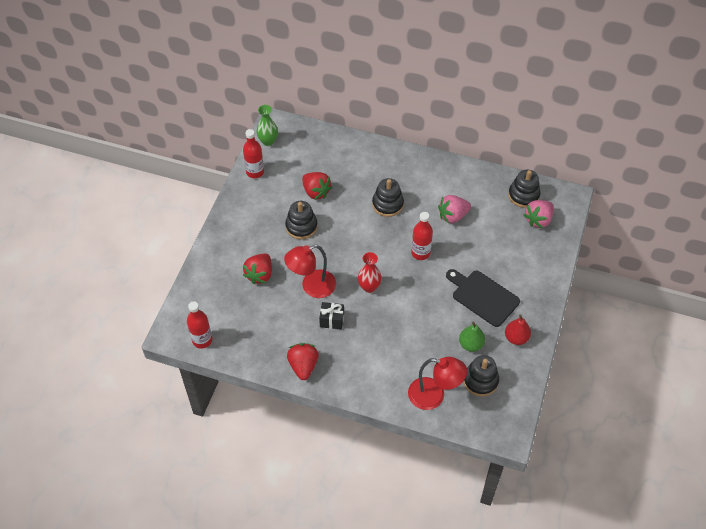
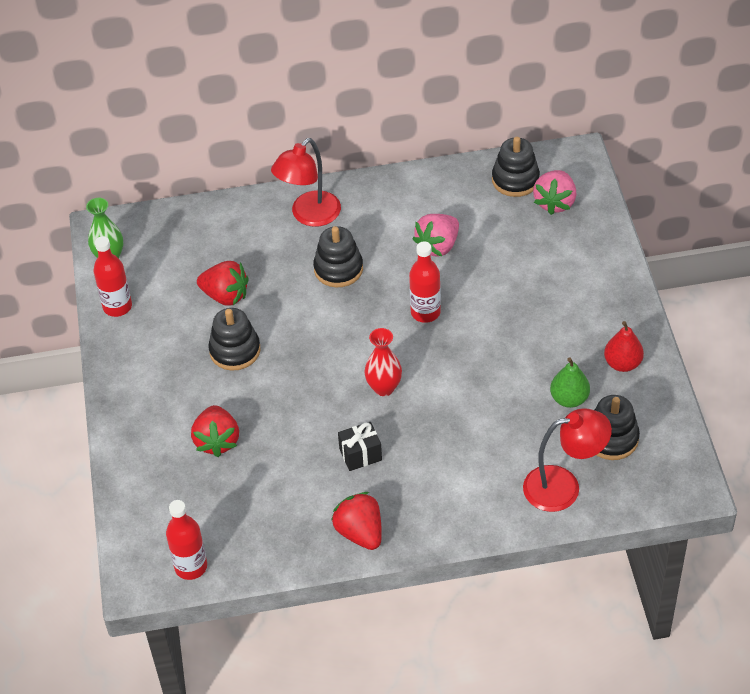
camera: 25 degrees left, 5 degrees down
red lamp [284,245,336,298] -> red lamp moved to [271,138,341,227]
black cutting board [446,269,520,327] -> none

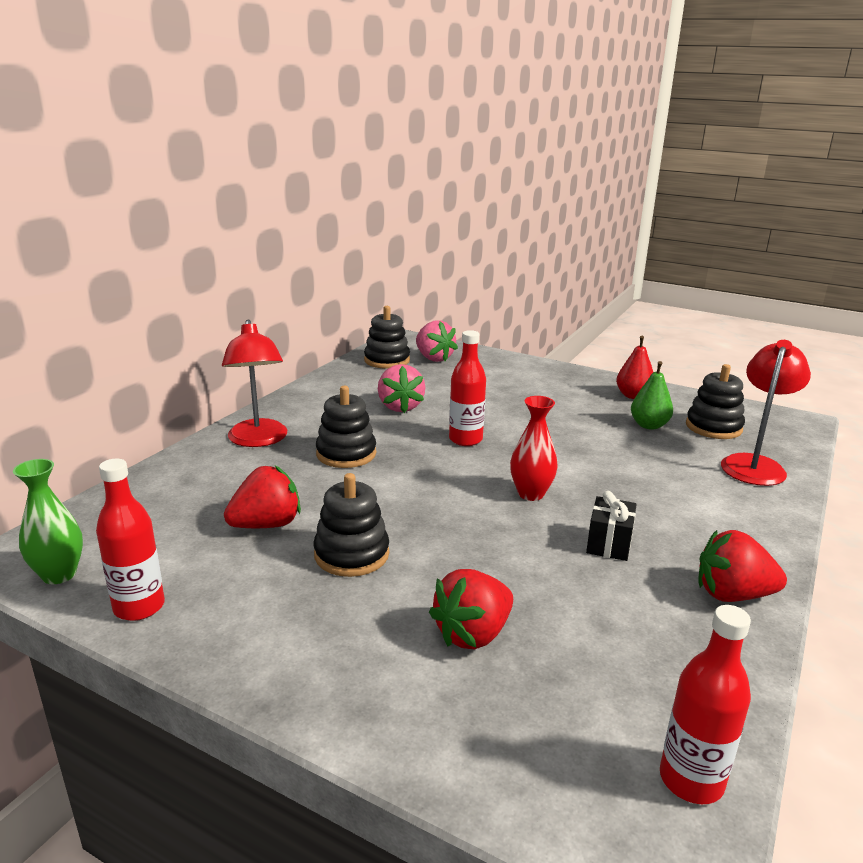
camera: 55 degrees left, 25 degrees down
red strawberry [191,405,239,457] -> red strawberry turned 105 degrees clockwise [429,569,513,650]

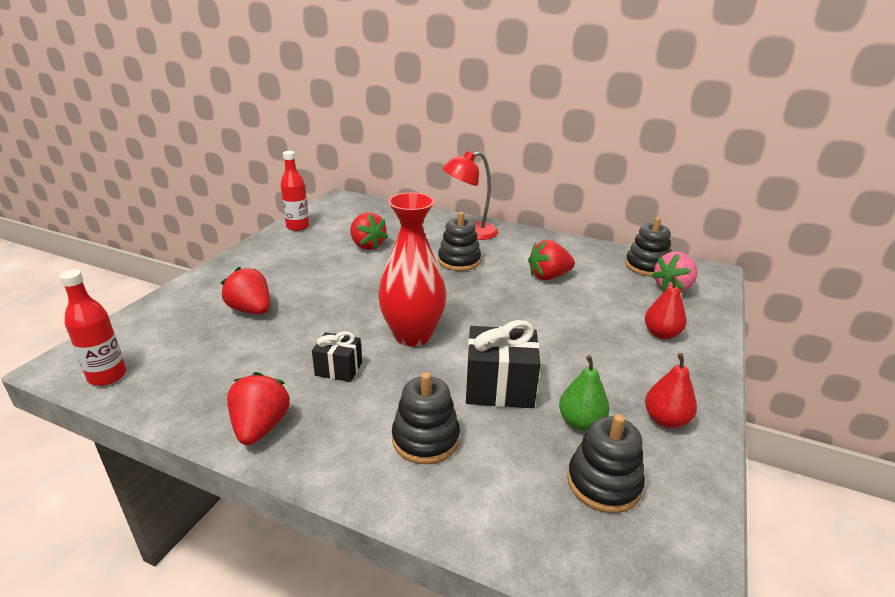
camera: 85 degrees right, 5 degrees up
green vase [13,459,83,584] -> none
black stacking toy [314,473,389,577] -> black stacking toy moved to [392,372,460,464]
pink strawberry [378,364,425,413] -> red strawberry [528,240,575,280]
red bottle [449,330,486,446] -> none
red vase [510,396,558,501] -> red vase [378,192,446,346], size x1.73
red lamp [721,340,811,486] -> none
none -> black gift [466,320,540,408]
none -> red pear [645,275,687,339]

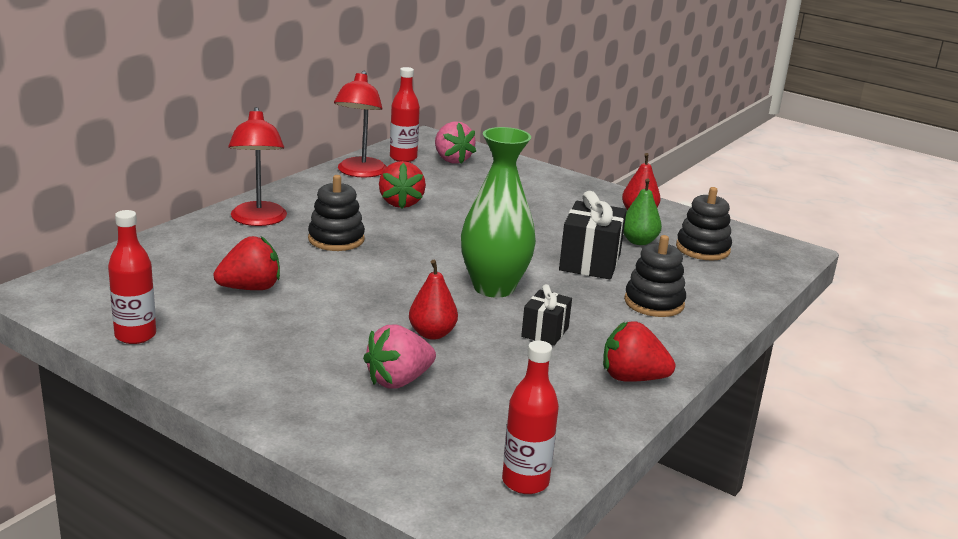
camera: 80 degrees left, 5 degrees down
red strawberry [221,267,270,314] -> pink strawberry [363,325,436,389]
red vase [378,192,446,346] -> green vase [461,127,536,298]
black stacking toy [625,217,671,276] -> red bottle [390,67,420,162]
red pear [645,275,687,339] -> red pear moved to [409,260,458,340]
none -> red lamp [334,71,387,178]

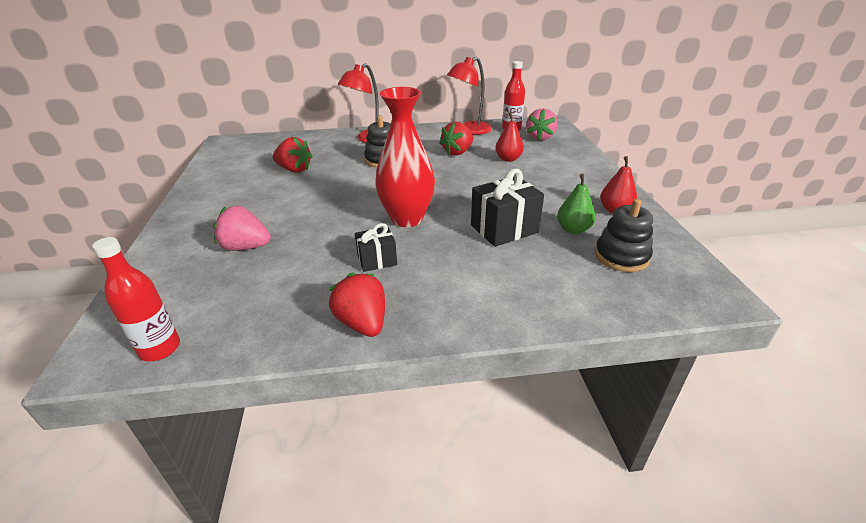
camera: 50 degrees right, 10 degrees up
red bottle [108,210,156,344] -> none
red pear [409,260,458,340] -> red pear moved to [495,112,524,162]
green vase [461,127,536,298] -> red vase [375,87,435,227]
black stacking toy [624,235,686,317] -> none

